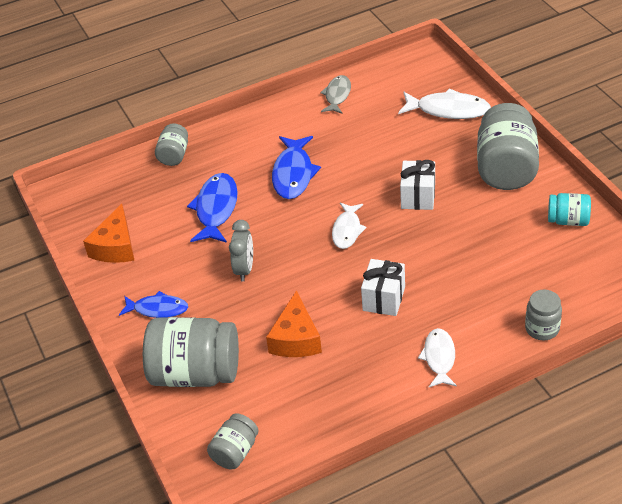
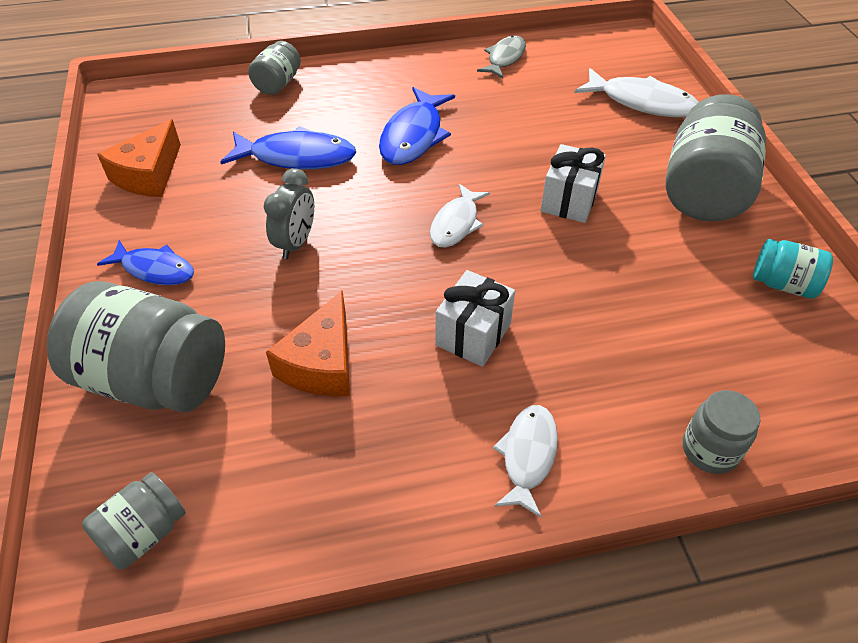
camera: 10 degrees right, 5 degrees up
blue fish [187,173,238,243] -> blue fish turned 75 degrees clockwise [221,126,356,169]

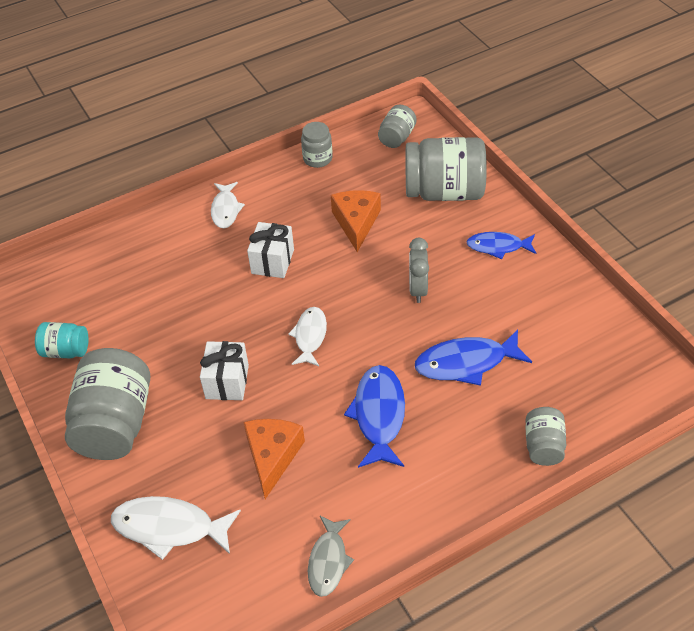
camera: 165 degrees right, 0 degrees up
orange cheese [97,119,181,197] -> orange cheese moved to [243,419,305,499]
grey jar [683,390,761,474] -> grey jar moved to [301,122,333,168]

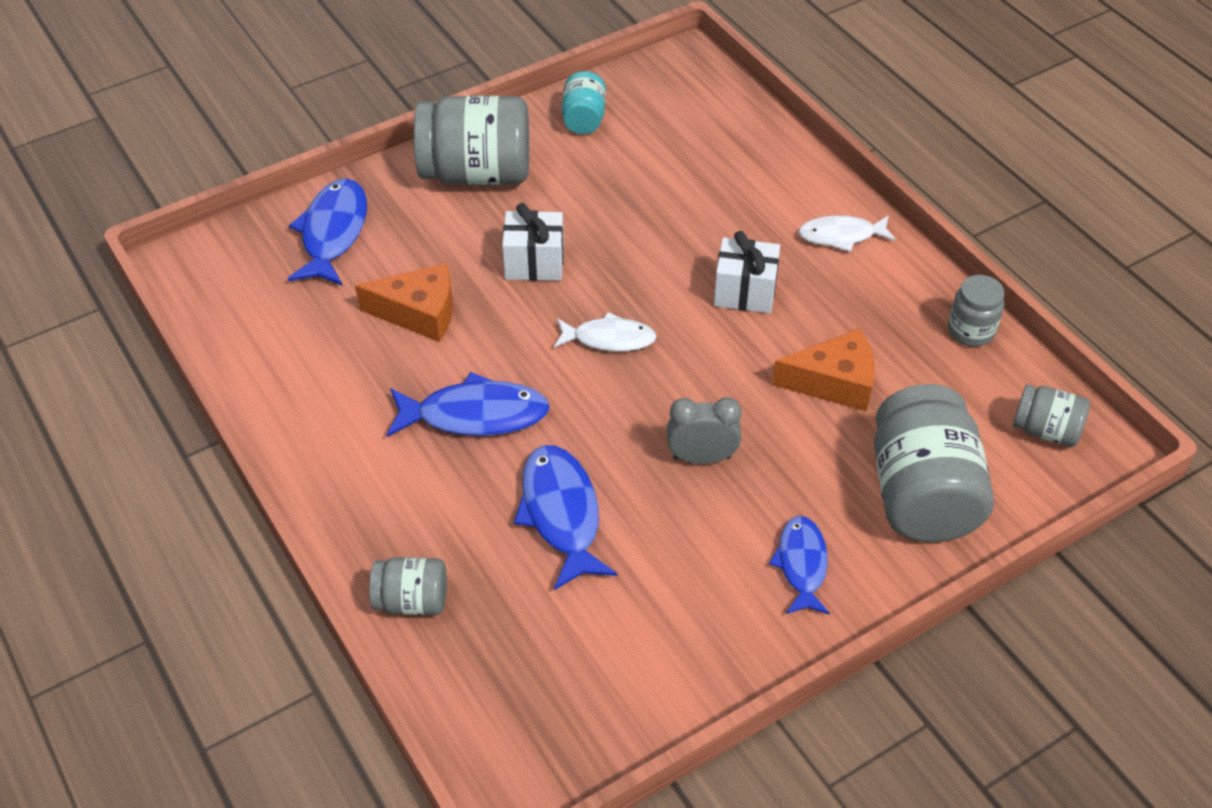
camera: 85 degrees right, 0 degrees up
white fish [111,496,241,560] -> blue fish [287,179,367,285]
grey fish [308,516,354,597] -> none

